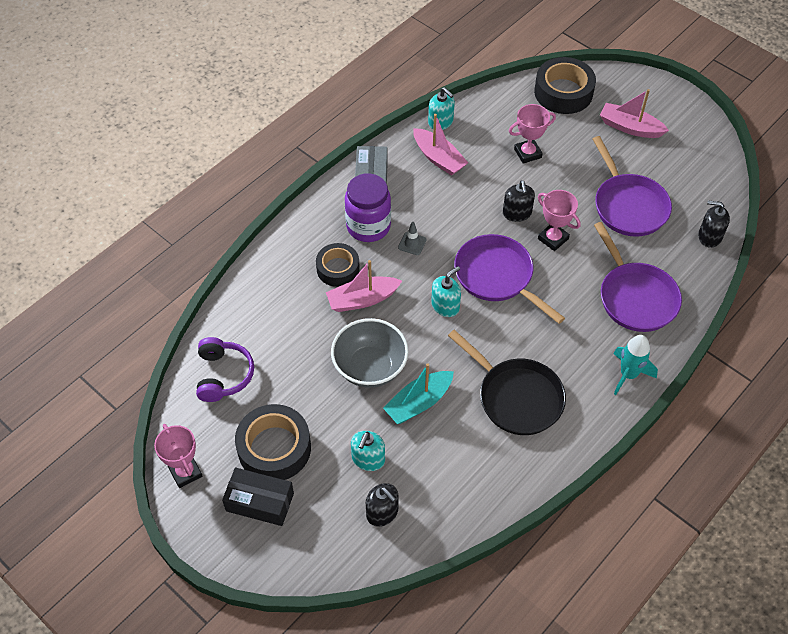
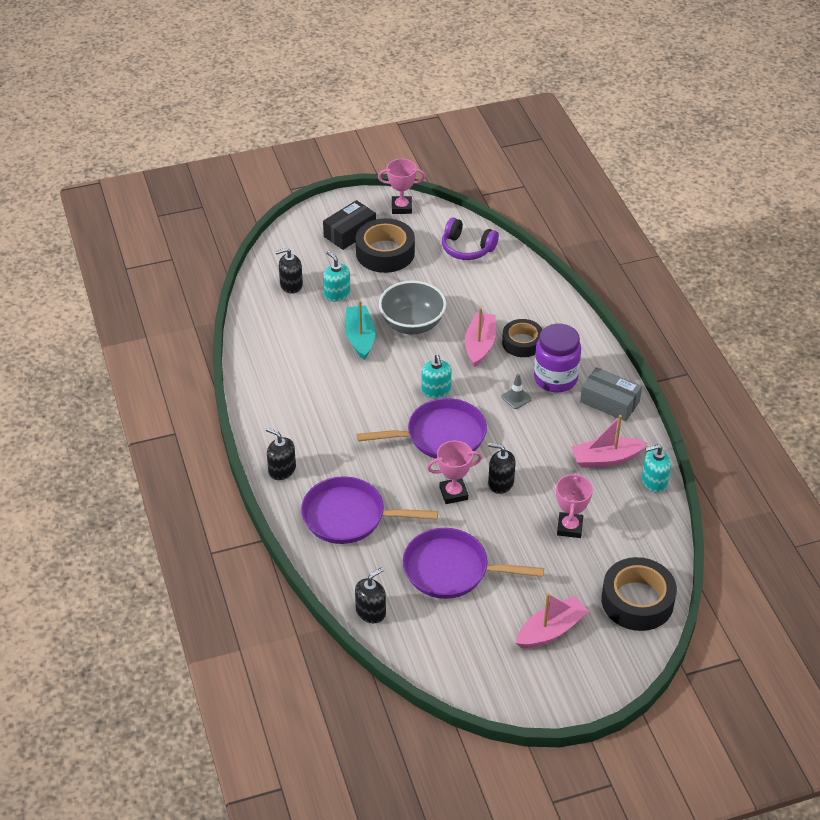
camera: 120 degrees right, 10 degrees down
black pan [448,330,566,435] -> none
turquoise rocket [613,335,658,395] -> black soap dispenser [266,428,296,480]

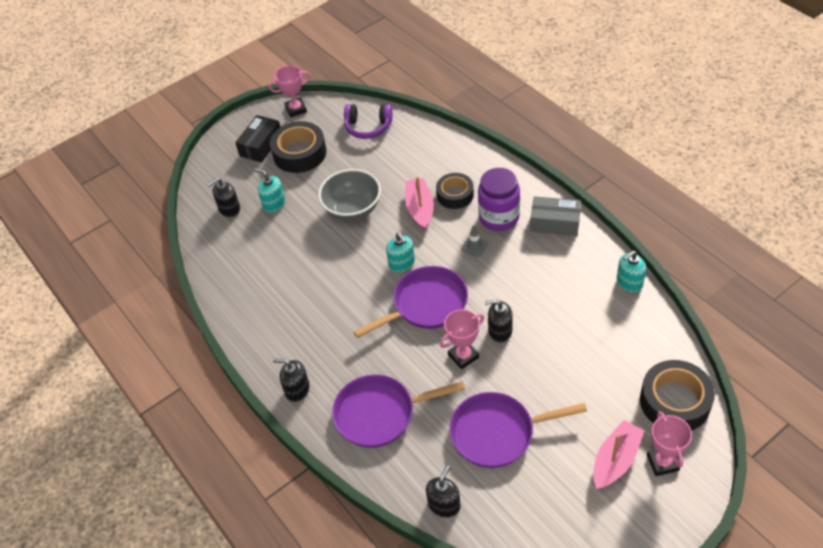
camera: 15 degrees left, 5 degrees up
turquoise boat [345,300,375,360] -> none
pink trophy [556,473,593,538] -> pink trophy moved to [647,411,692,476]
pink boat [571,415,648,468] -> none

